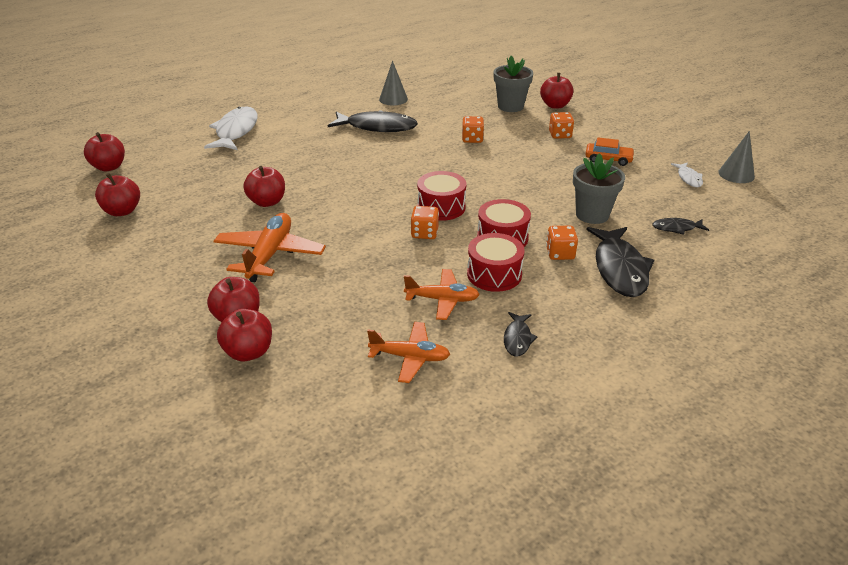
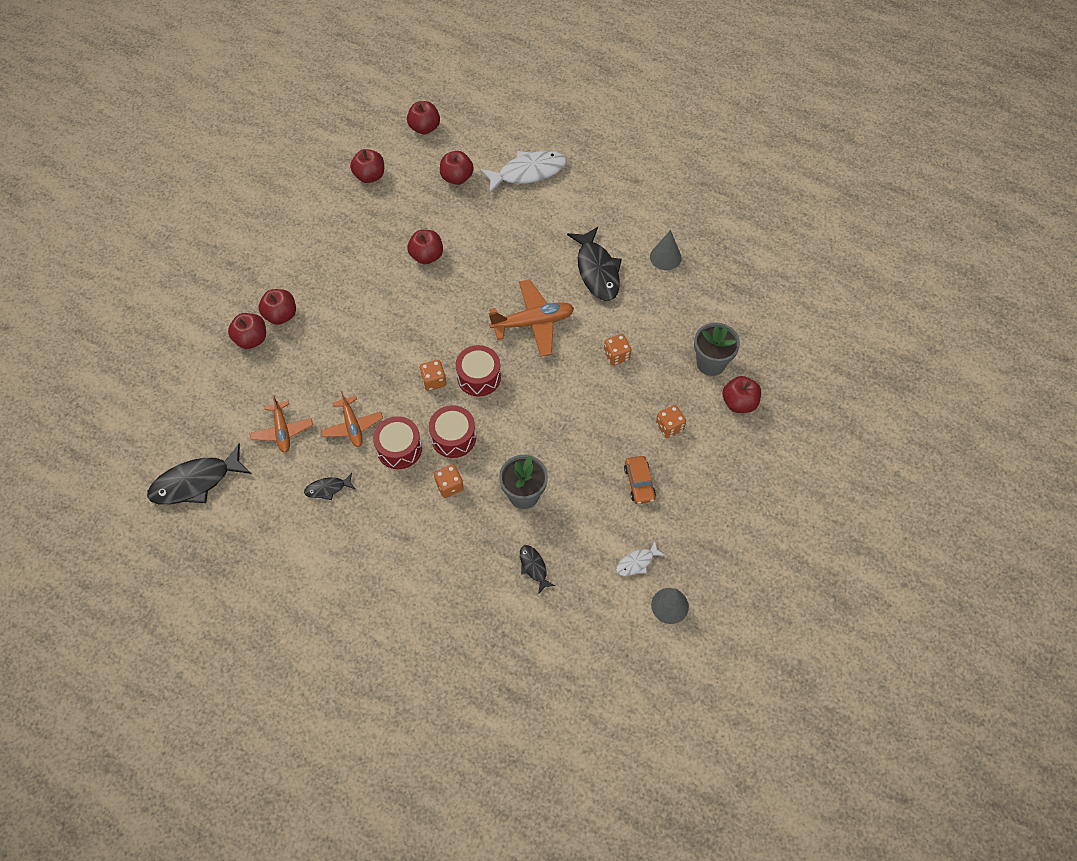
camera: 65 degrees right, 25 degrees up
orange plane [214,213,326,282] -> orange plane moved to [489,279,574,357]
black fish [586,227,654,297] -> black fish moved to [147,444,251,505]
none -> red apple [440,151,474,185]

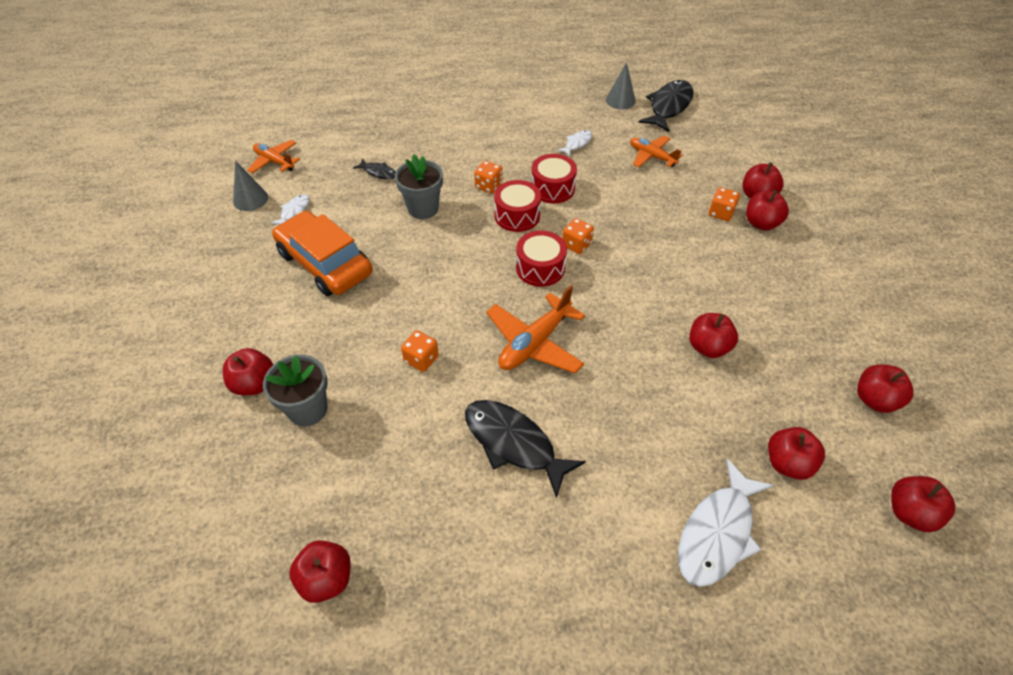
camera: 145 degrees right, 10 degrees down
black fish [304,473,355,500] -> white fish [557,130,592,156]
orange plane [321,391,383,447] -> orange plane moved to [247,140,300,174]
orange car [624,456,656,504] -> orange car [272,211,373,296], size x2.10
grey cone [650,230,682,270] -> grey cone moved to [606,62,636,109]
orange dice [656,405,686,438] -> orange dice moved to [709,187,740,221]
none -> red apple [289,540,351,603]

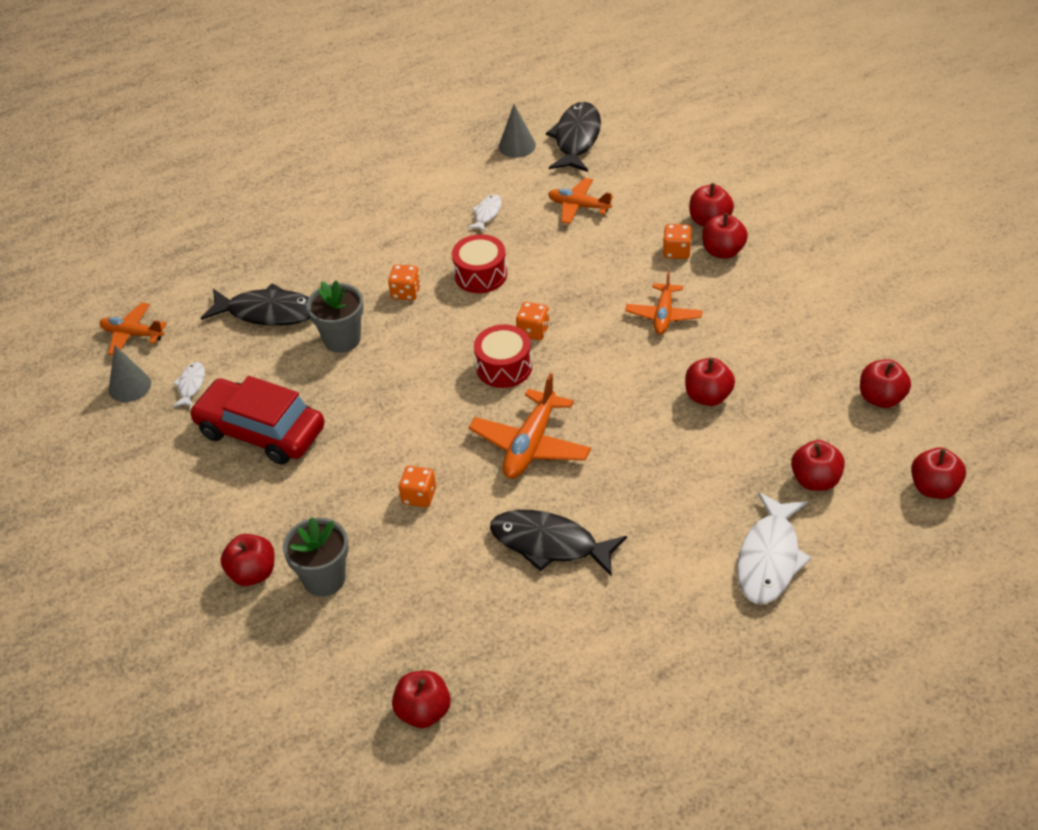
camera: 15 degrees left, 5 degrees down
orange car [272,211,373,296] -> red car [189,376,325,465]
black fish [353,159,396,180] -> black fish [201,284,310,326], size x2.02
red drum [494,180,541,232] -> none
none -> orange plane [625,271,702,334]

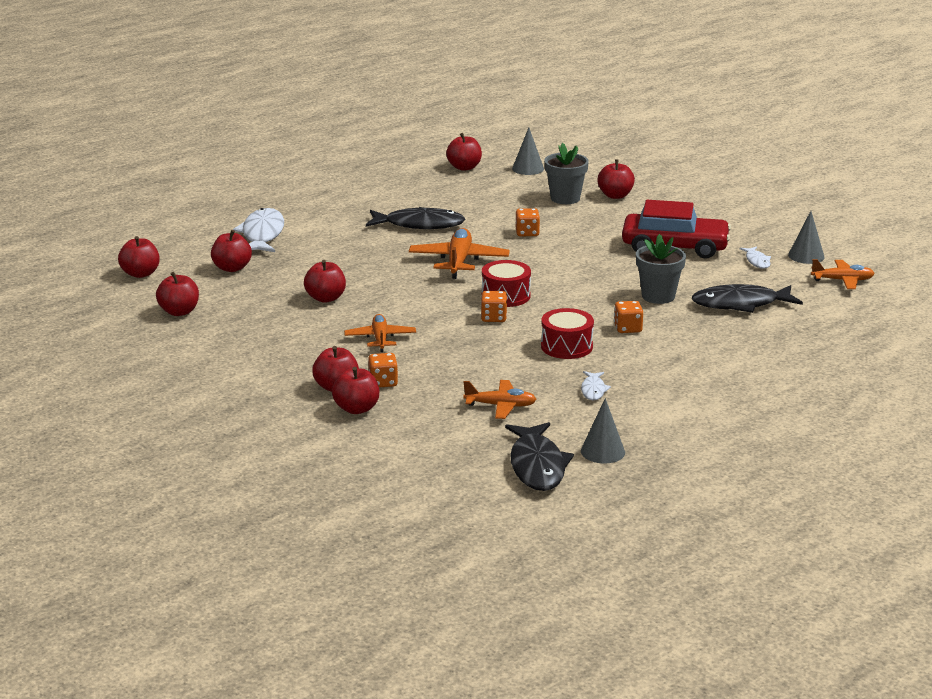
camera: 160 degrees right, 20 degrees down
none -> grey cone [512,128,544,175]

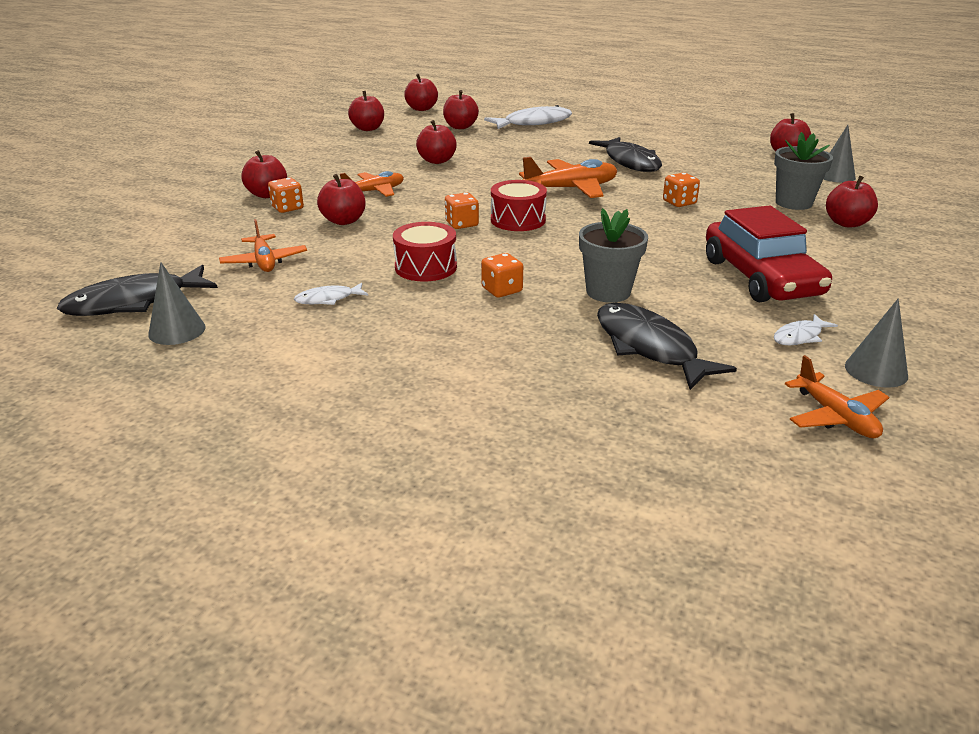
camera: 65 degrees right, 5 degrees up
red apple [332,367,379,414] -> red apple moved to [317,174,366,225]

